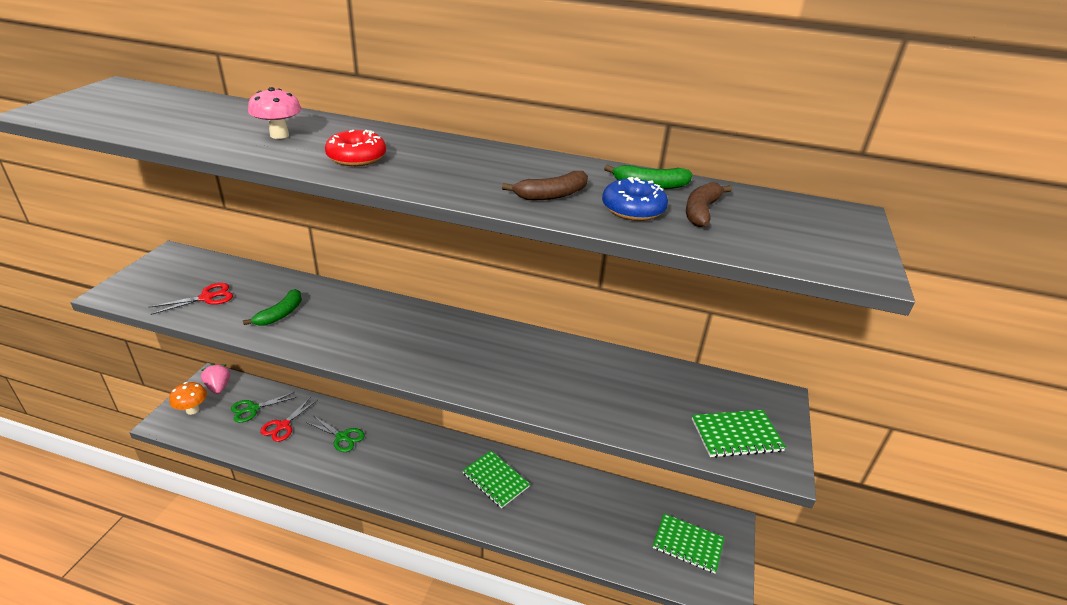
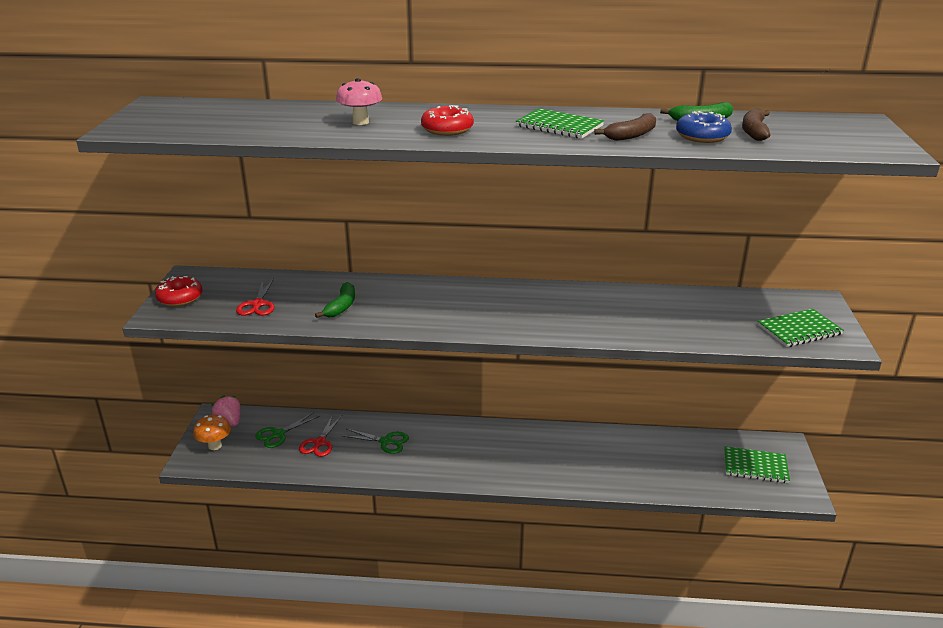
camera: 10 degrees left, 5 degrees down
red scissors [149,283,233,315] -> red scissors turned 135 degrees clockwise [236,279,275,316]
green notebook [462,451,530,508] -> green notebook moved to [515,108,604,139]
none -> red donut [155,276,202,307]

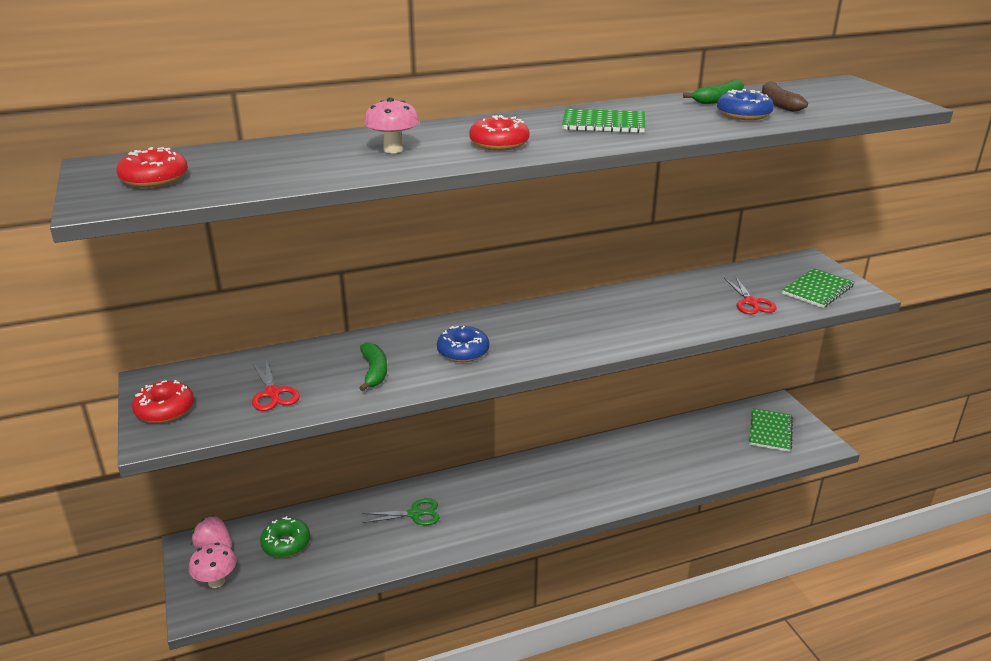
camera: 25 degrees left, 0 degrees up
orange mushroom [193,415,231,450] -> pink mushroom [189,543,237,588]
green scissors [255,412,319,448] -> green donut [260,516,310,557]
red scissors [299,415,342,457] -> red scissors moved to [724,276,777,315]
brown banana [594,113,656,141] -> none
green notebook [724,446,790,483] -> green notebook turned 60 degrees counterclockwise [749,408,793,452]
none -> red donut [116,147,188,188]
none -> blue donut [437,326,490,362]

